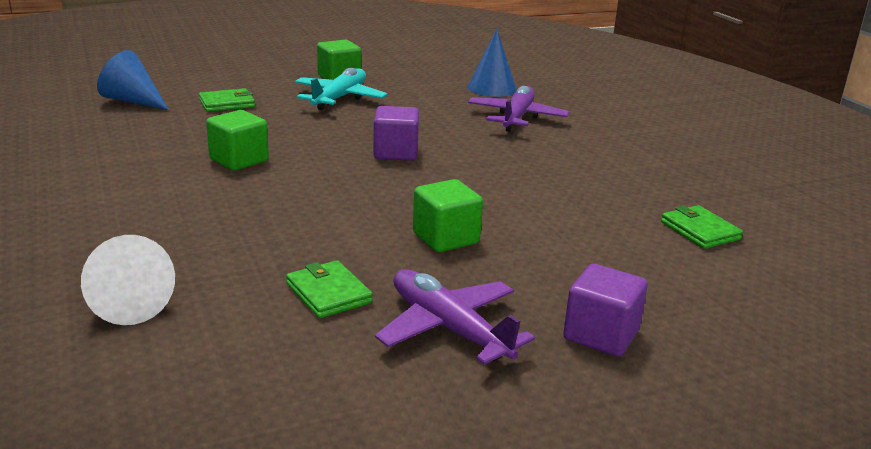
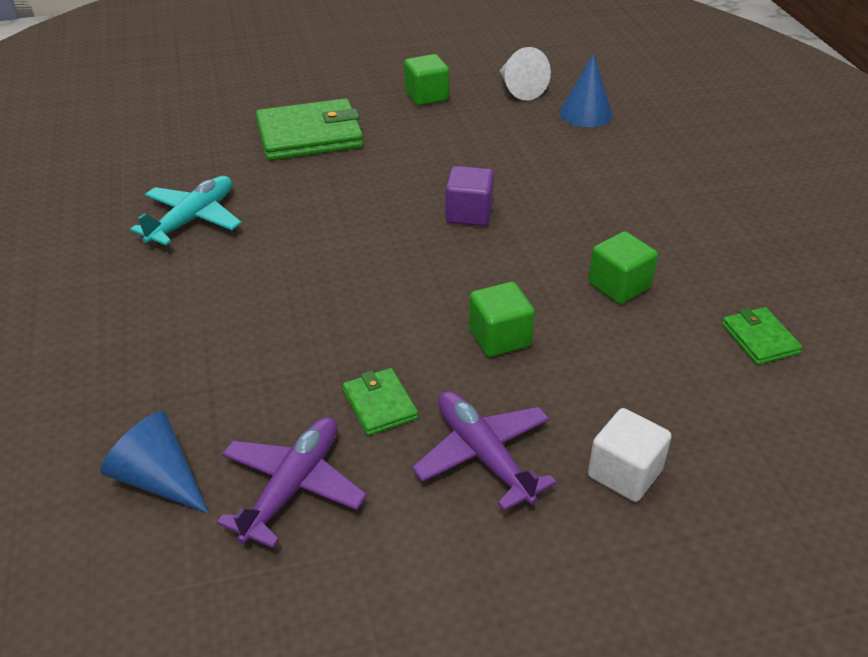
camera: 10 degrees right, 15 degrees up
white cone [81,235,175,325] -> white cone moved to [500,47,551,100]
blue cone [97,50,169,110] -> blue cone moved to [101,411,209,514]
green wallet [199,88,255,112] -> green wallet [256,98,364,161], size x1.97
green cube [206,110,269,171] -> green cube moved to [588,231,658,304]
turquoise plane [295,68,387,110] -> turquoise plane moved to [130,176,242,246]
purple plane [468,86,569,132] -> purple plane moved to [217,417,367,548]
purple cube [563,264,648,357] -> white cube [588,408,672,502]

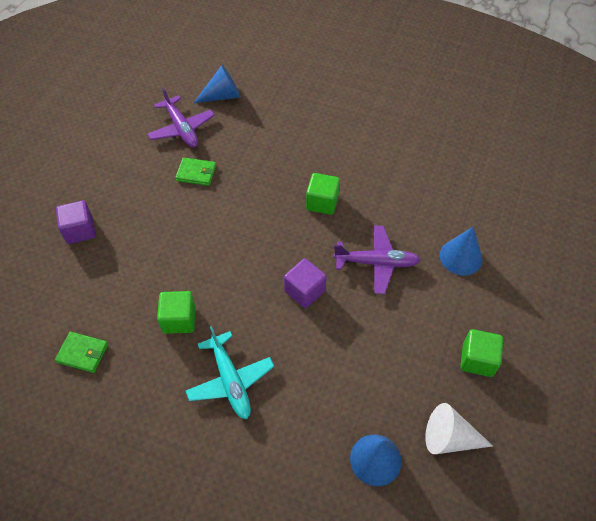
camera: 125 degrees right, 15 degrees up
turquoise plane [130,176,242,246] -> turquoise plane moved to [186,326,274,419]
green wallet [256,98,364,161] -> blue cone [440,227,482,275]
purple plane [412,391,557,511] -> purple plane moved to [333,225,420,294]
green cube [469,282,535,357] -> green cube moved to [306,173,340,215]
white cube [588,408,672,502] -> purple cube [56,200,96,244]

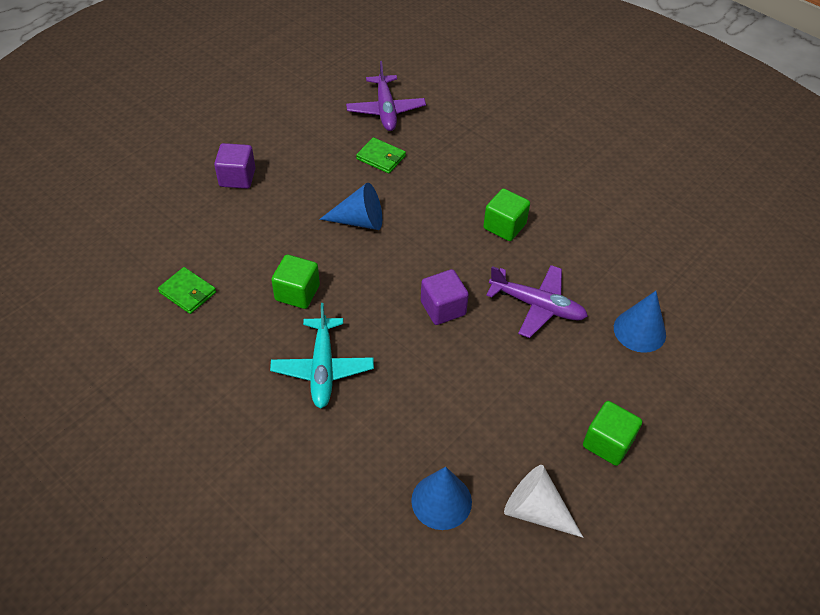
camera: 20 degrees right, 5 degrees down
blue cone [194,65,240,103] -> blue cone moved to [319,183,382,230]

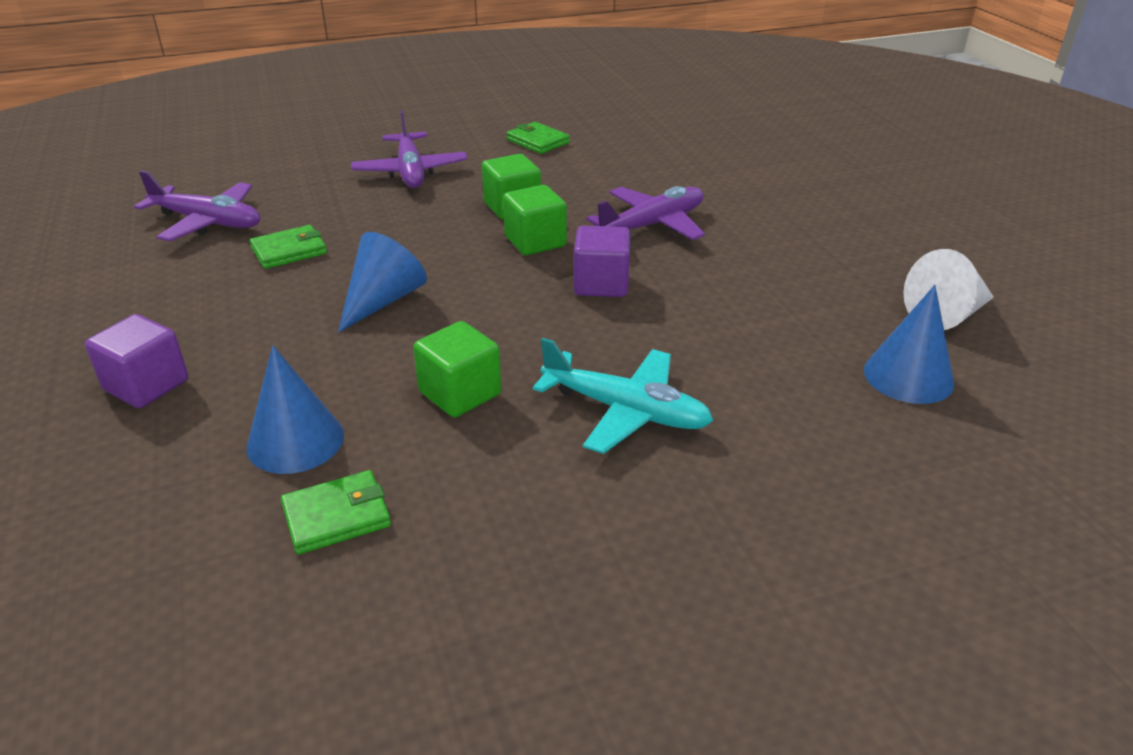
camera: 60 degrees left, 15 degrees down
green cube [583,401,642,466] -> green cube moved to [503,185,567,255]
blue cone [614,291,666,353] -> blue cone moved to [247,345,344,474]
none -> purple plane [351,110,468,188]
none -> green wallet [506,122,570,154]

